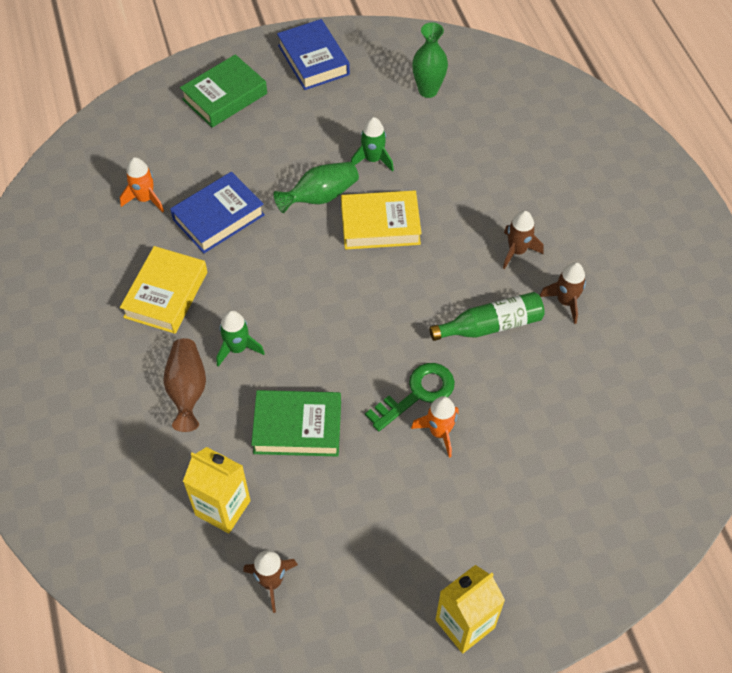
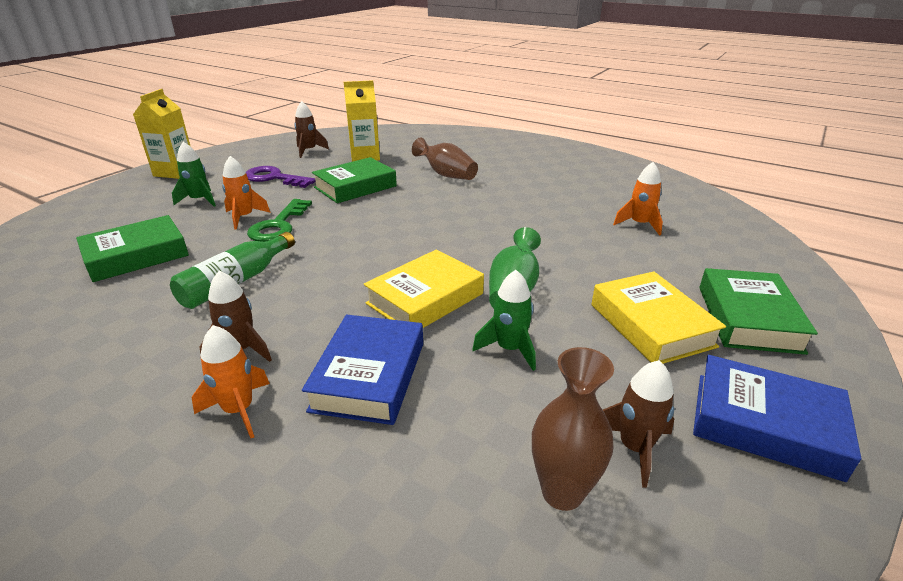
camera: 140 degrees right, 25 degrees down
yellow book [120,246,207,334] -> yellow book moved to [592,271,726,364]
blue book [170,172,265,253] -> blue book moved to [302,315,423,425]
green rocket [216,310,265,367] -> green rocket moved to [172,142,216,207]
green vase [412,22,448,98] -> brown vase [532,347,614,511]
brown rocket [539,262,586,324] -> brown rocket moved to [603,360,674,488]
none -> green book [76,215,189,282]
none -> orange rocket [192,325,270,438]
none -> purple key [246,166,316,188]

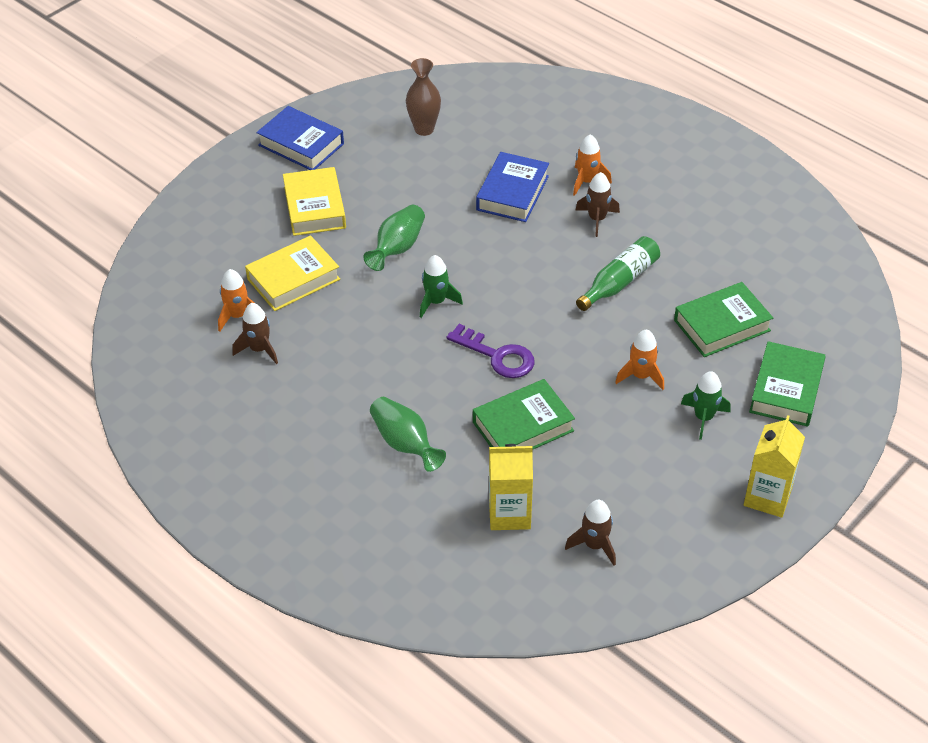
camera: 170 degrees left, 15 degrees up
purple key [246,166,316,188] -> purple key moved to [446,324,535,378]
green key [247,199,312,242] -> none
yellow book [364,249,484,328] -> yellow book moved to [245,235,340,311]
brown vase [412,137,478,180] -> green vase [370,397,446,472]
green rocket [472,270,536,371] -> green rocket moved to [420,255,463,318]
brown rocket [603,360,674,488] -> brown rocket moved to [232,303,278,364]
green book [699,268,818,355] -> green book moved to [749,341,826,427]

